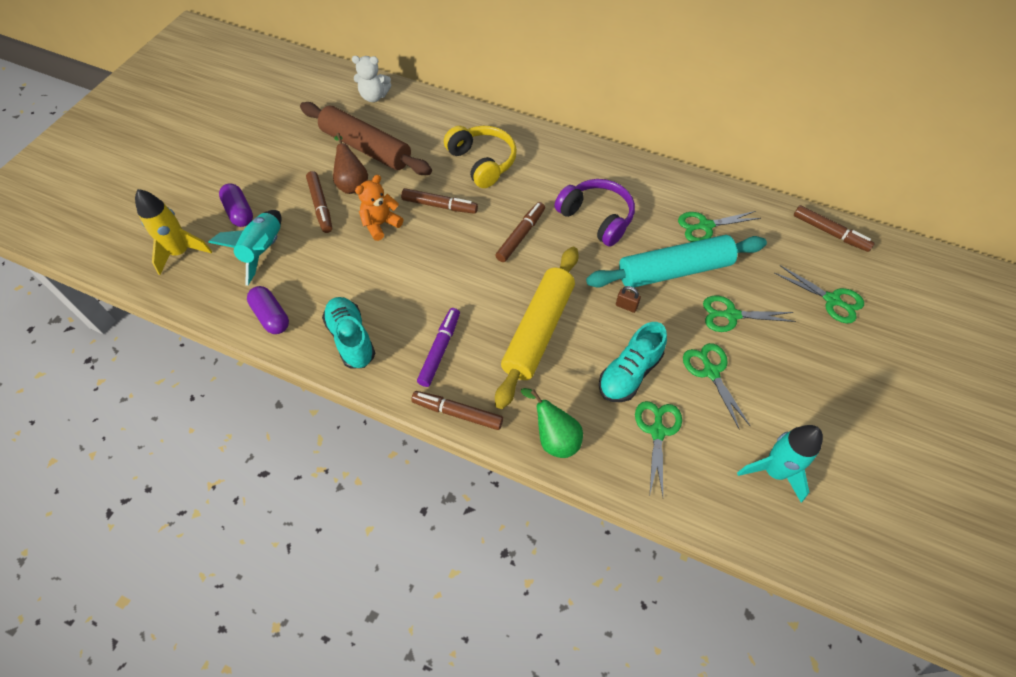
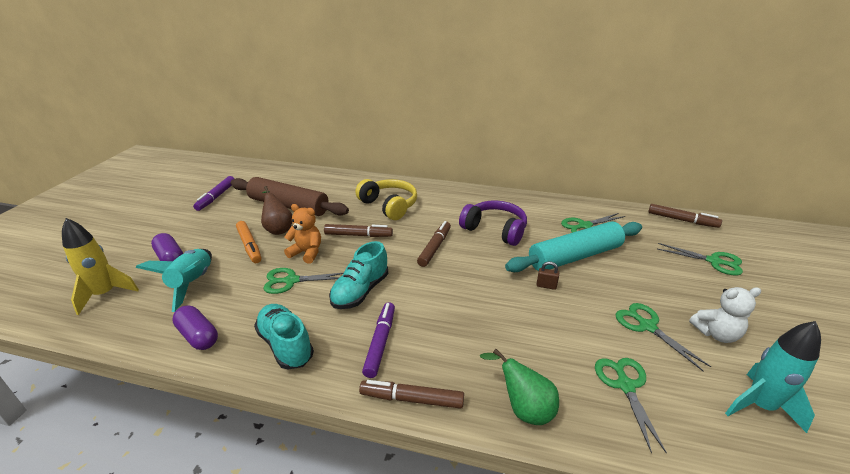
camera: 10 degrees left, 25 degrees down
brown marker [306,171,332,233] -> orange marker [236,221,262,263]
white teddy bear [352,56,391,102] -> white teddy bear moved to [689,287,761,343]
orange teddy bear [355,175,403,241] -> orange teddy bear turned 75 degrees clockwise [284,204,321,264]
yellow rolling pin [495,247,579,409] -> none
turquoise shoe [599,322,667,402] -> turquoise shoe moved to [329,241,388,309]
green scissors [703,295,796,332] -> green scissors moved to [263,268,343,294]
none -> purple marker [193,176,234,211]

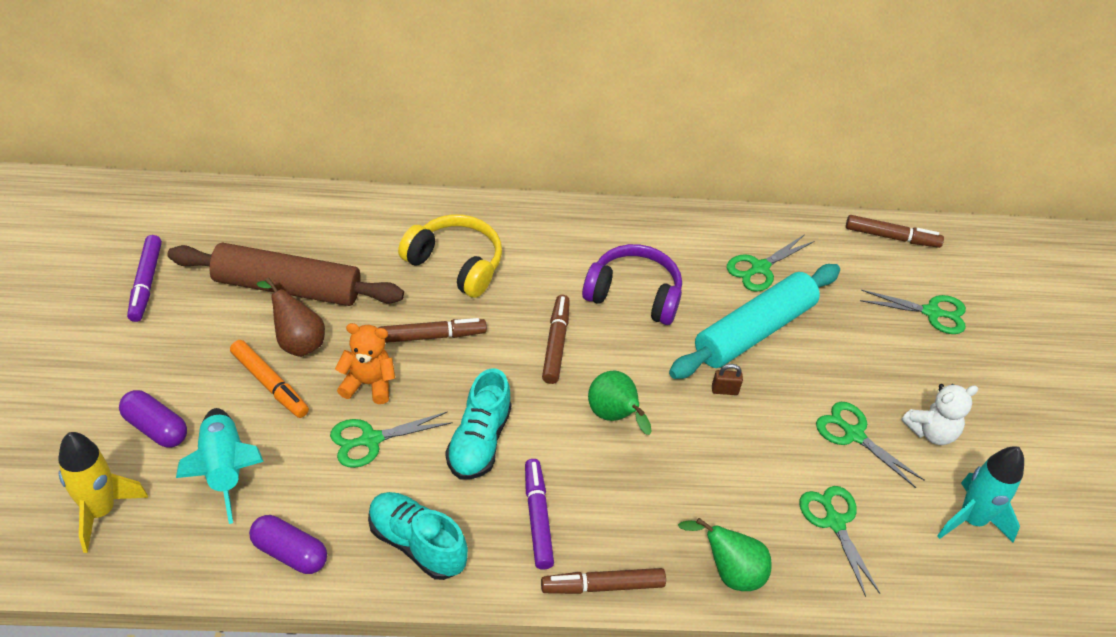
camera: 20 degrees left, 15 degrees up
none -> green pear [588,370,652,435]

